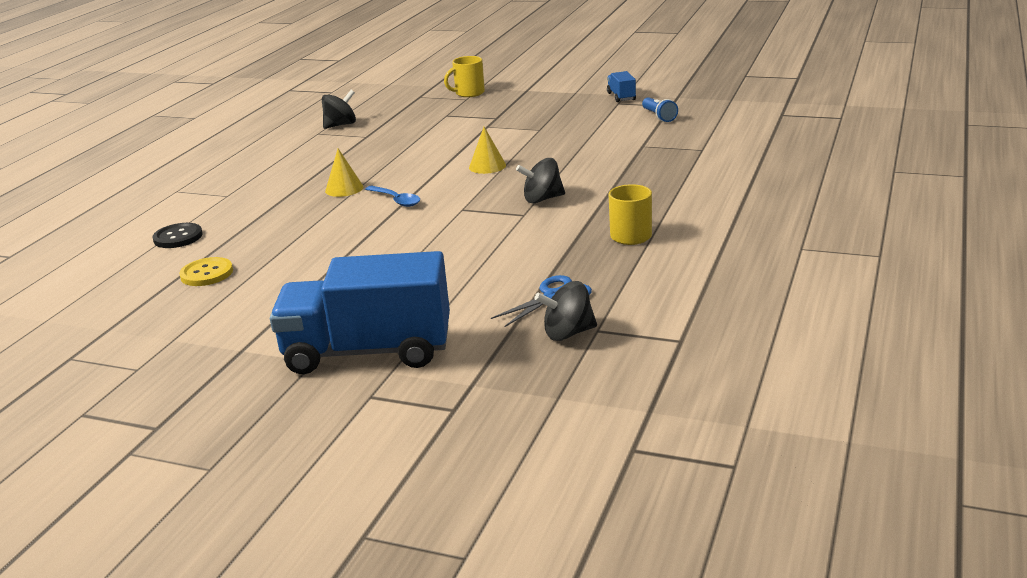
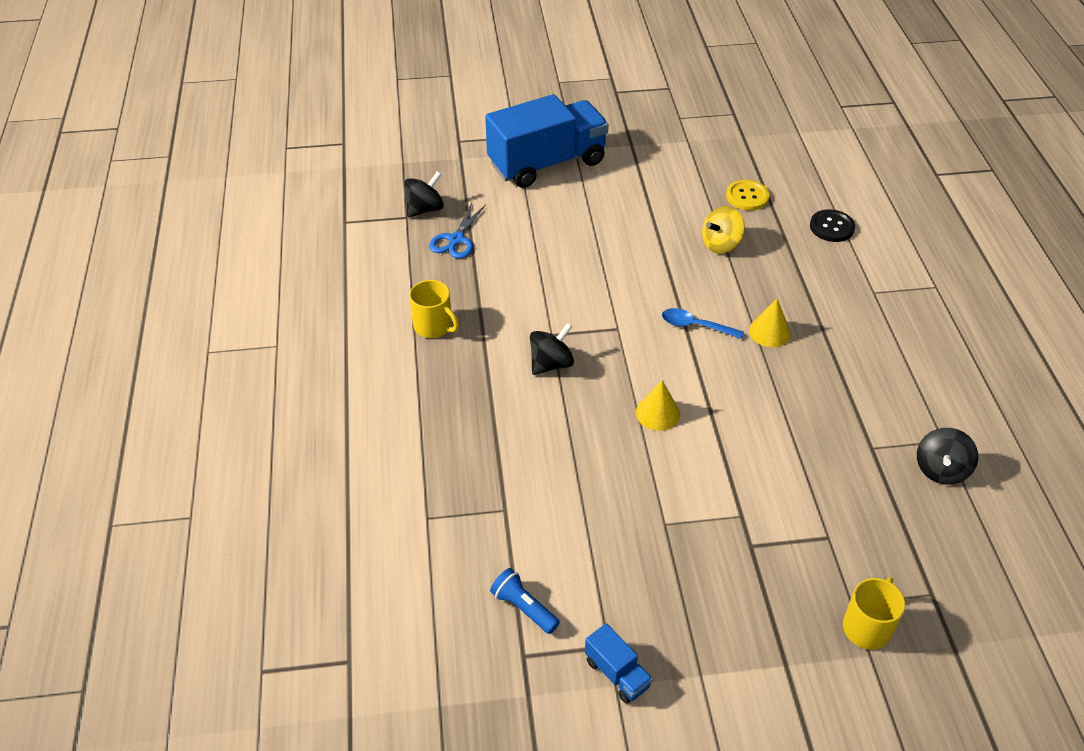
camera: 150 degrees right, 20 degrees up
none -> yellow spinning top [702,206,745,254]

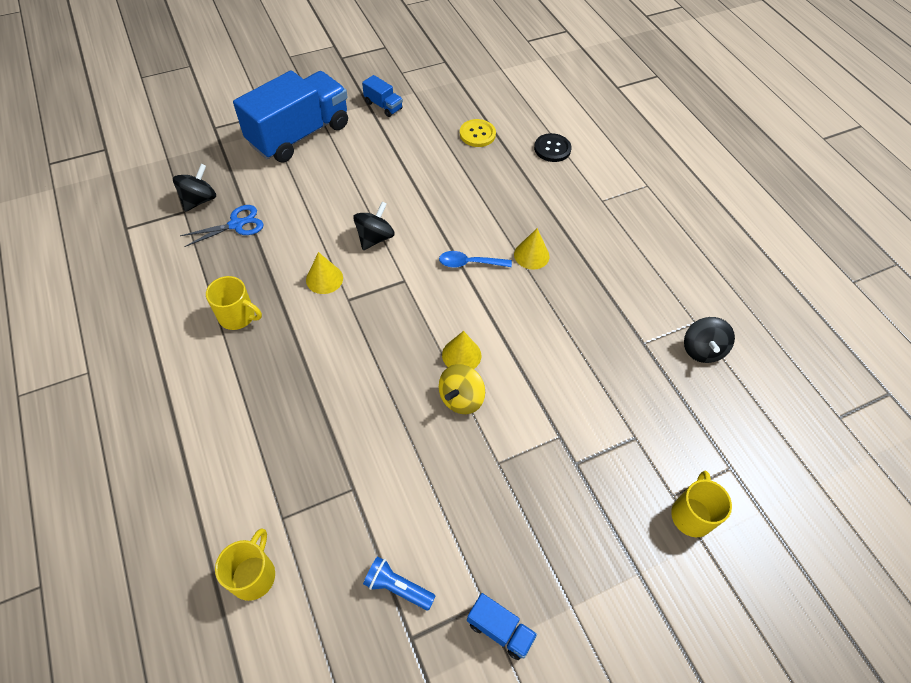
camera: 20 degrees left, 10 degrees up
blue scissors [429,203,486,259] -> blue scissors turned 120 degrees counterclockwise [180,205,264,247]
black spinning top [530,323,574,375] -> black spinning top moved to [353,201,395,250]
yellow spinning top [702,206,745,254] -> yellow spinning top moved to [439,364,485,414]
none -> yellow mug [215,528,275,601]
none -> yellow cone [306,252,343,294]
none -> blue truck [362,75,403,117]

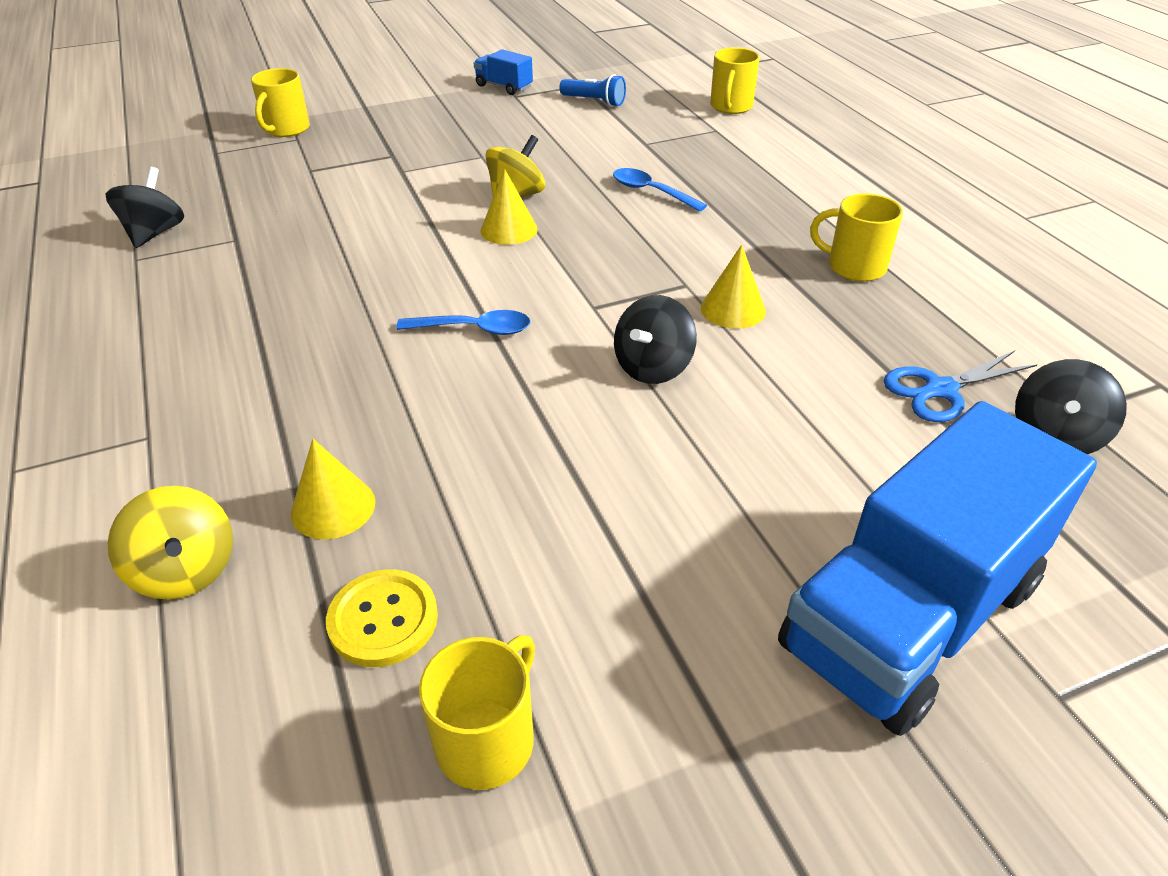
camera: 175 degrees left, 15 degrees down
blue truck [362,75,403,117] -> none
yellow cone [514,228,549,270] -> yellow cone moved to [291,439,375,539]
black button [534,133,571,162] -> yellow spinning top [108,486,233,599]
none -> yellow mug [419,635,535,790]
none -> blue spoon [613,168,707,212]

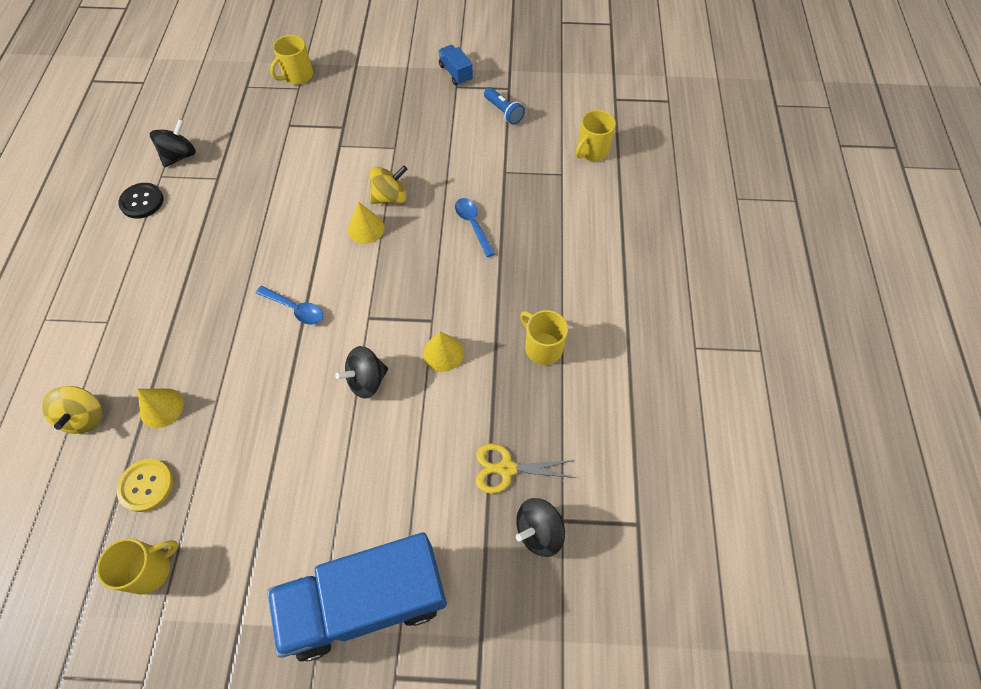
camera: 25 degrees right, 20 degrees up
blue scissors [884,350,1038,422] -> yellow scissors [476,443,576,493]
none -> black button [118,183,163,219]

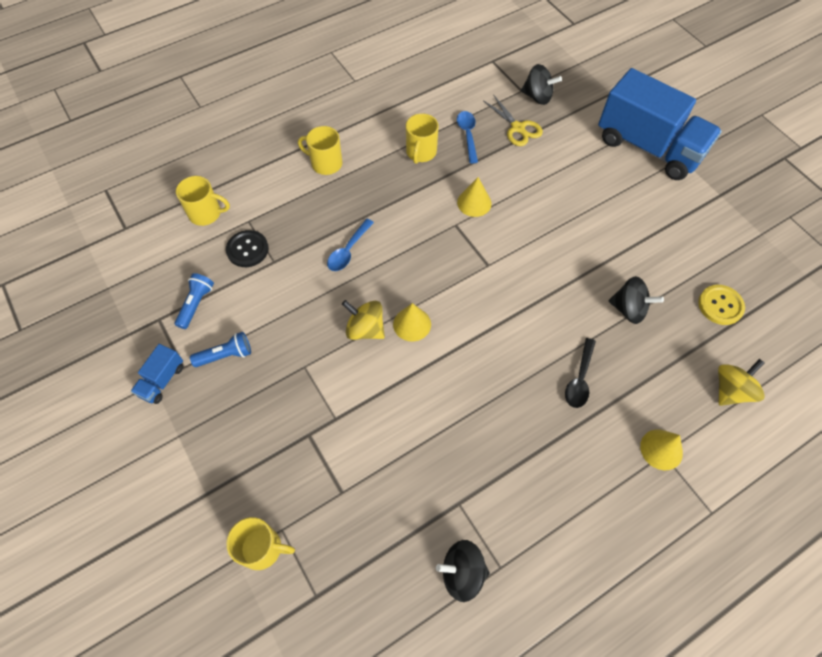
camera: 125 degrees left, 0 degrees up
yellow mug [97,538,178,595] -> yellow mug moved to [298,126,342,175]
black button [118,183,163,219] -> black button moved to [226,230,269,267]
yellow cone [138,388,183,428] -> yellow cone moved to [640,429,683,470]
blue spoon [256,286,323,325] -> blue spoon moved to [457,111,478,163]
black spinning top [335,346,388,399] -> black spinning top moved to [609,276,664,324]
none -> blue flashlight [190,332,251,367]
none -> black spoon [565,338,596,408]

